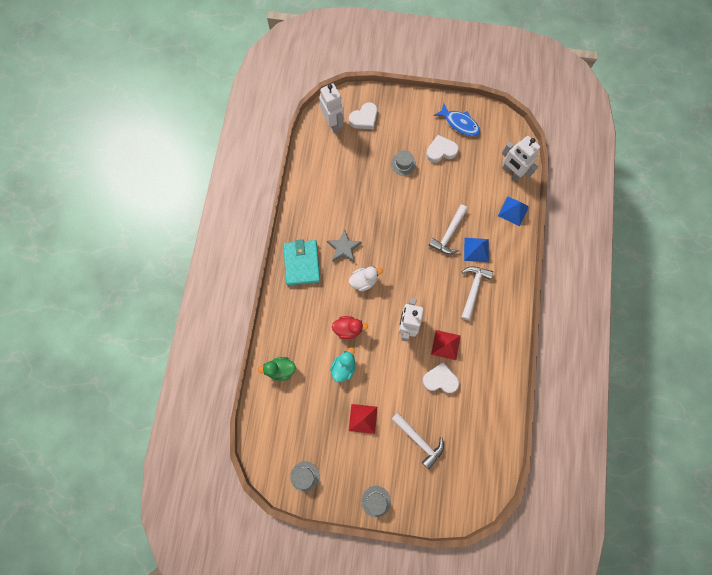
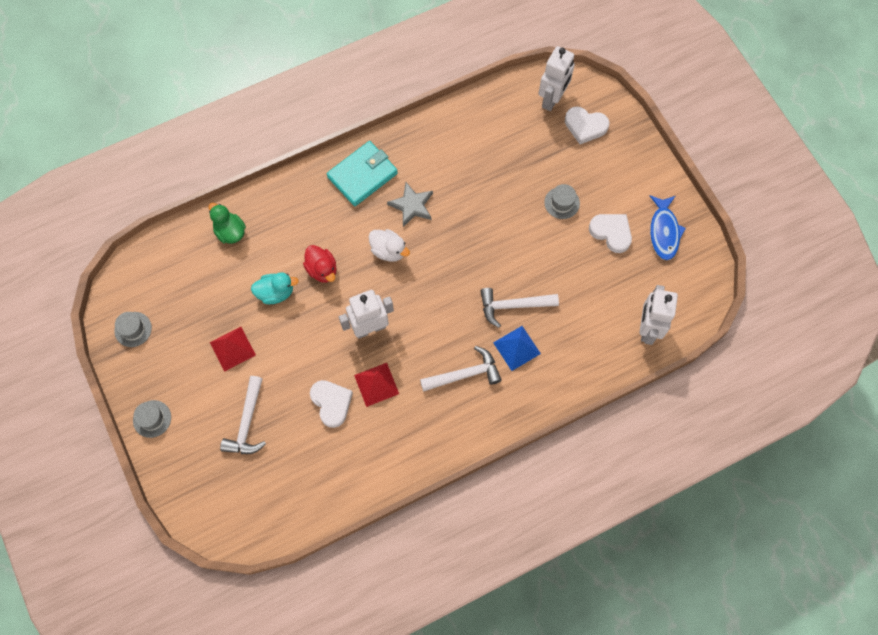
camera: 55 degrees right, 5 degrees down
blue pyramid [498,196,529,226] -> none

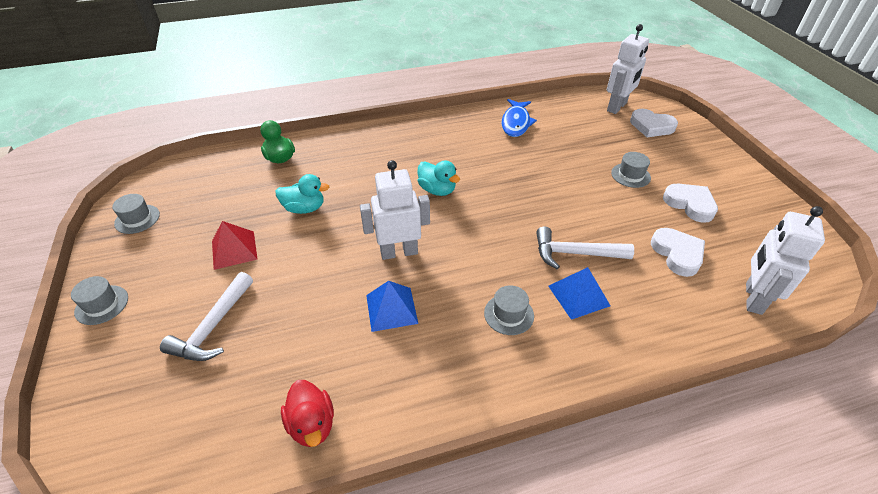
camera: 10 degrees right, 25 degrees down
red duck [303,245,337,283] -> red duck moved to [281,380,334,447]
white heart [310,380,353,428] -> white heart moved to [651,228,705,277]
turquoise wallet [327,141,398,206] -> none
red pyramid [354,363,399,407] -> blue pyramid [366,281,418,332]
white duck [369,229,410,262] -> turquoise duck [417,160,460,196]
grey star [387,182,433,227] -> none
white hammer [420,346,502,392] -> grey hat [484,285,534,335]
blue fish [650,195,686,260] -> blue fish moved to [502,99,537,137]

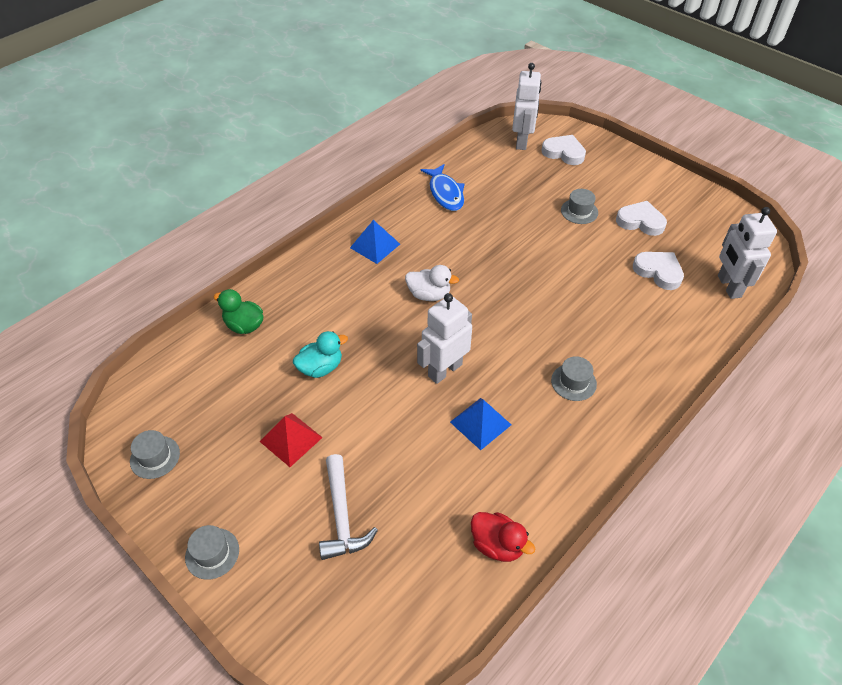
camera: 30 degrees left, 5 degrees up
turquoise duck [417,160,460,196] -> white duck [405,265,459,301]
white hammer [536,227,634,269] -> none
blue pyramid [548,267,611,320] -> blue pyramid moved to [350,220,400,264]
white heart [630,109,678,137] -> white heart turned 150 degrees counterclockwise [542,135,586,165]

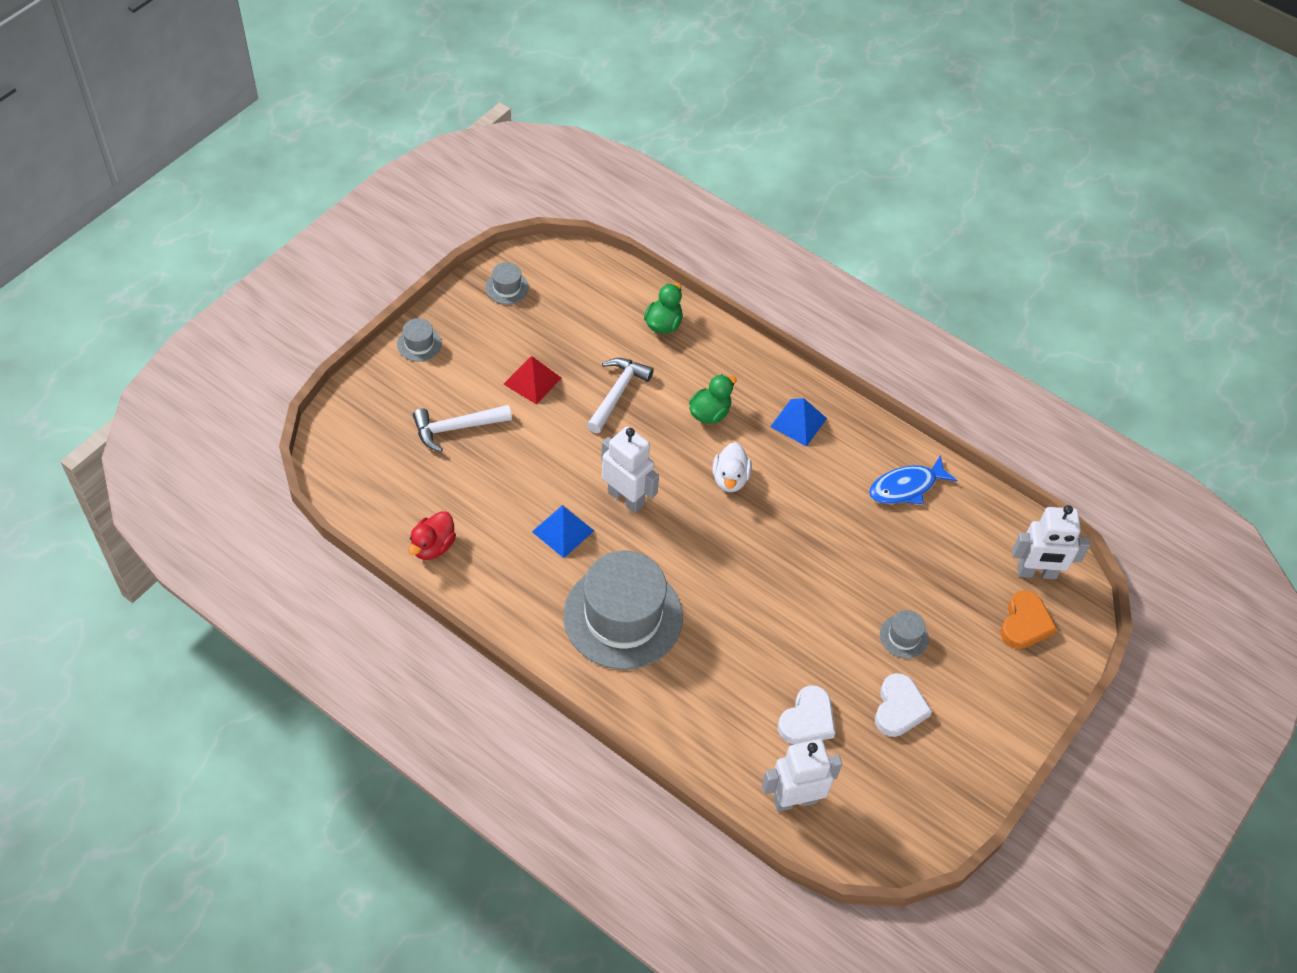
camera: 80 degrees right, 5 degrees up
turquoise duck [293,331,348,378] -> white hammer [587,358,654,433]
white heart [542,135,586,165] -> orange heart [1000,590,1057,649]
grey hat [551,356,597,401] -> grey hat [563,551,683,670], size x2.42
none -> green duck [689,374,737,424]

